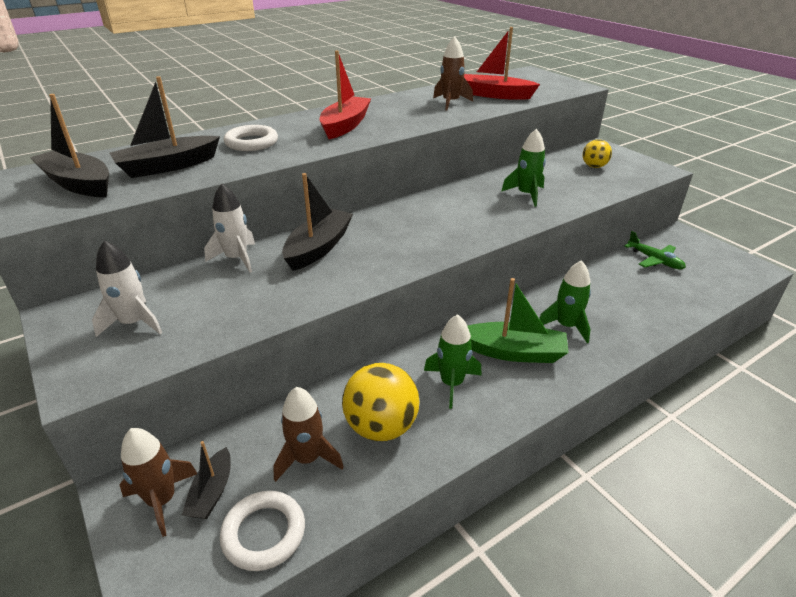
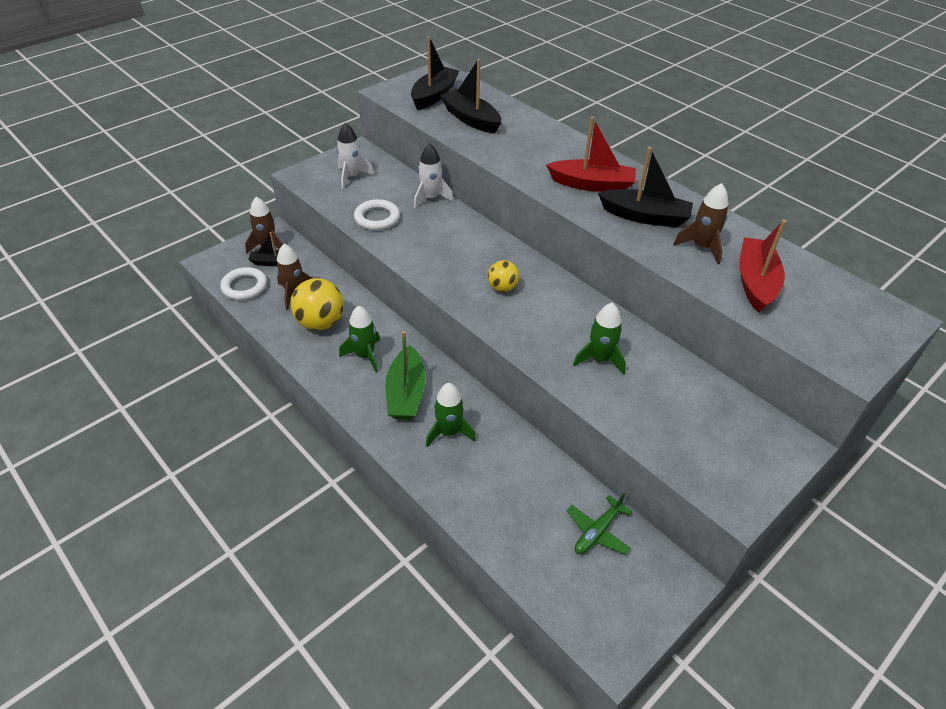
camera: 80 degrees right, 10 degrees up
white ring [224,125,278,151] -> white ring moved to [354,199,400,231]
black boat [282,173,353,271] -> black boat moved to [598,147,693,228]
yellow ball [583,139,612,168] -> yellow ball moved to [488,260,519,292]

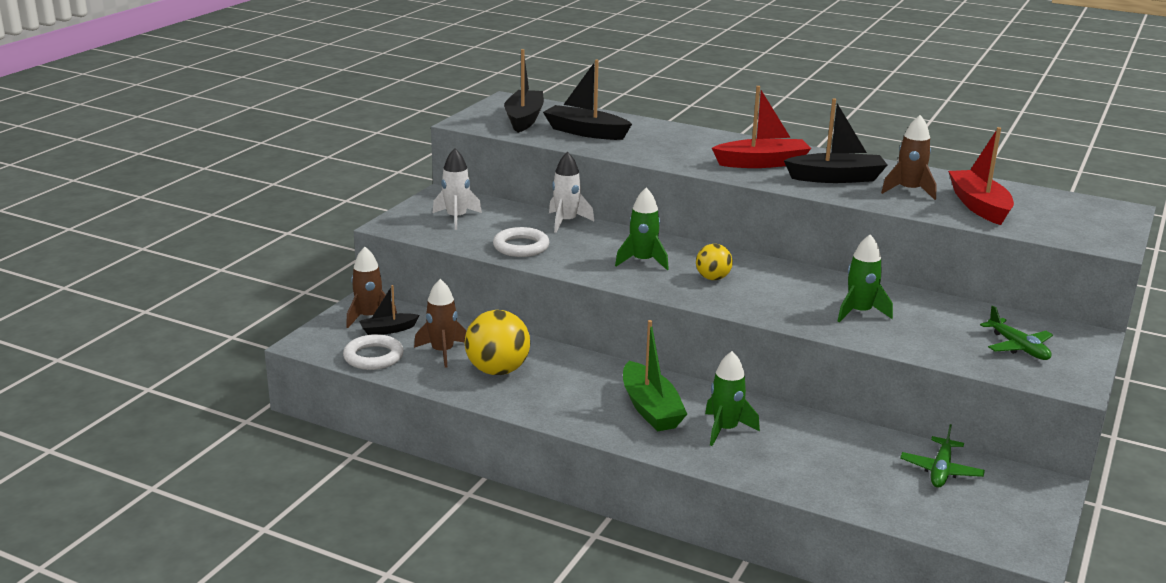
camera: 20 degrees left, 20 degrees down
green rocket [339,306,380,373] -> green rocket moved to [615,188,669,270]
none -> green plane [980,306,1053,360]

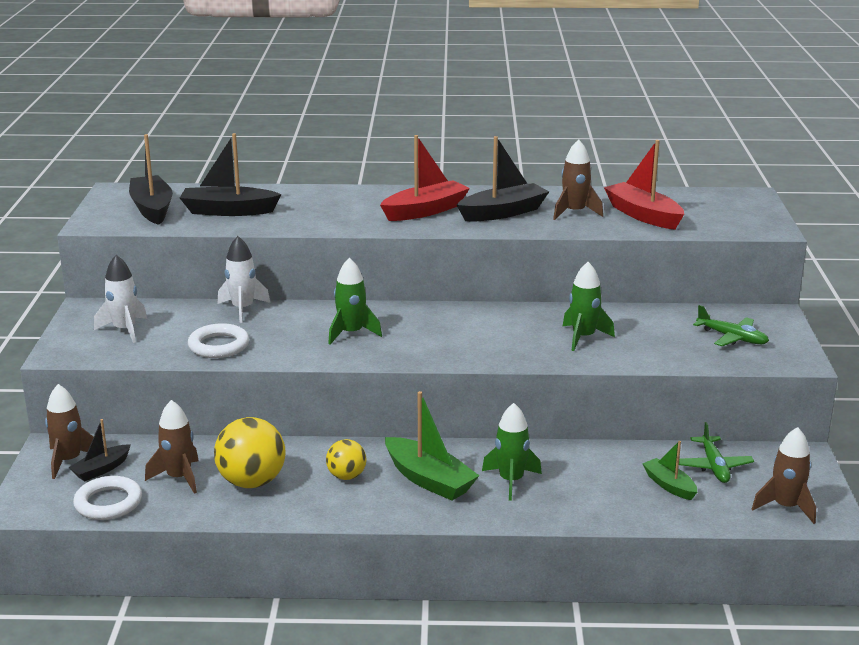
camera: 25 degrees left, 0 degrees up
yellow ball [696,244,733,280] -> yellow ball moved to [326,439,366,480]
none -> green boat [642,441,697,500]
none -> brown rocket [752,427,816,524]

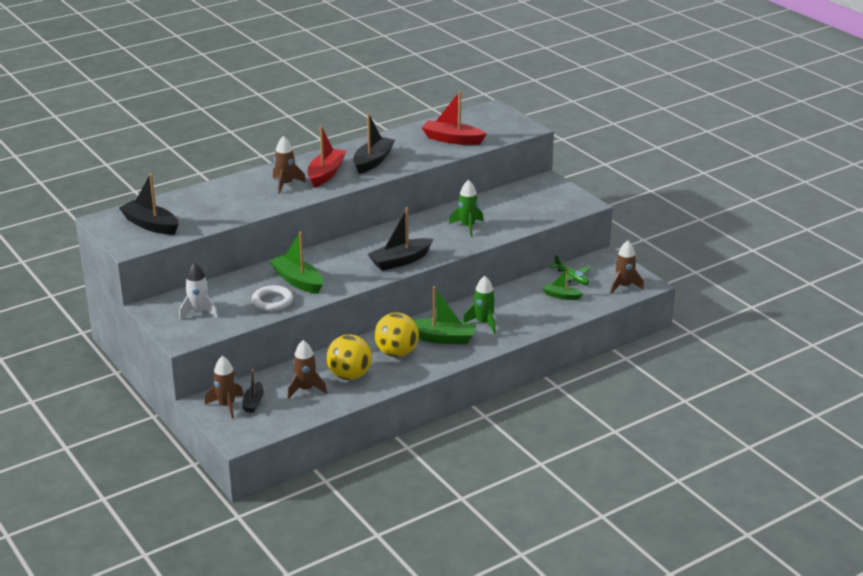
camera: 35 degrees left, 5 degrees up
white ring [73,476,142,520] -> none
black boat [180,133,282,216] -> black boat moved to [368,207,433,271]
white rocket [218,236,270,323] -> none
yellow ball [326,439,366,480] -> yellow ball [374,312,419,357], size x1.73
green rocket [328,258,382,345] -> none
brown rocket [553,139,603,220] -> brown rocket moved to [273,136,306,194]
green plane [693,305,769,346] -> none
none -> green boat [269,231,323,294]

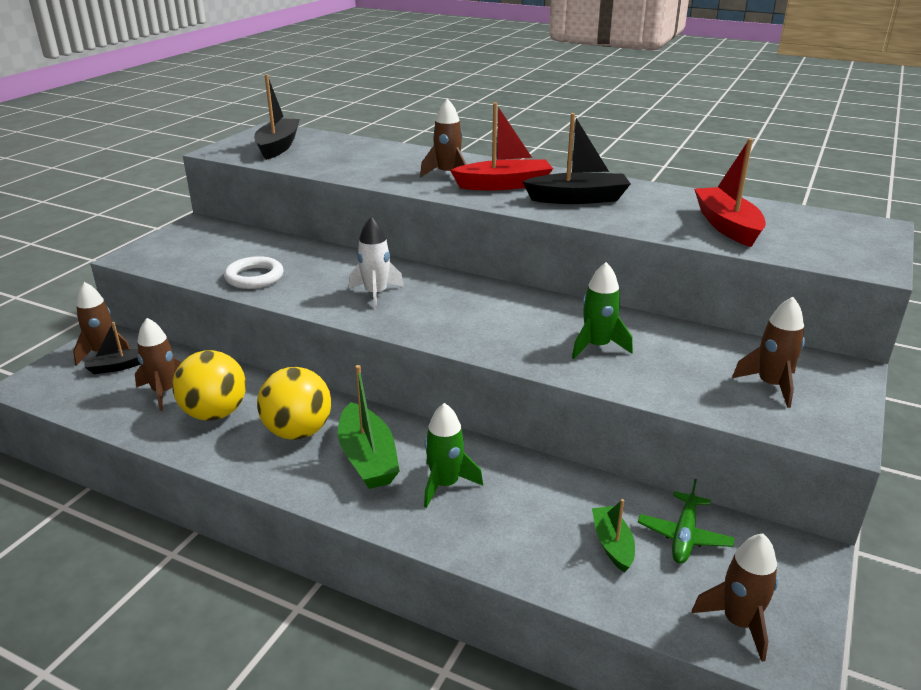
camera: 60 degrees right, 0 degrees up
white rocket [179,262,218,320] -> white rocket moved to [349,216,404,310]
green boat [269,231,323,294] -> none
black boat [368,207,433,271] -> none
none -> brown rocket [732,297,805,408]

